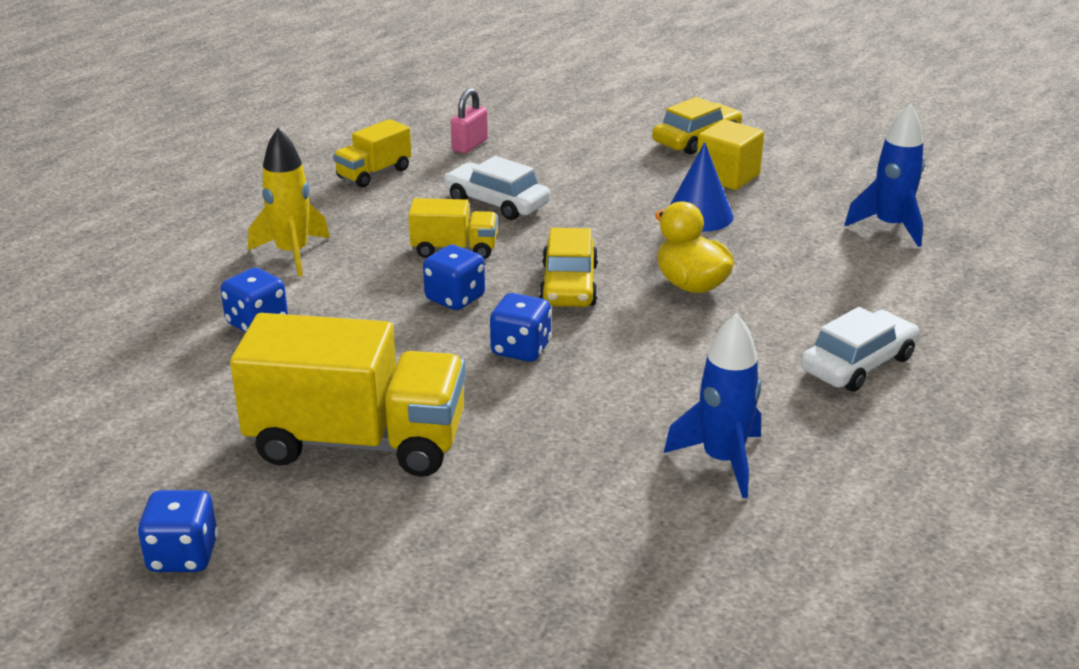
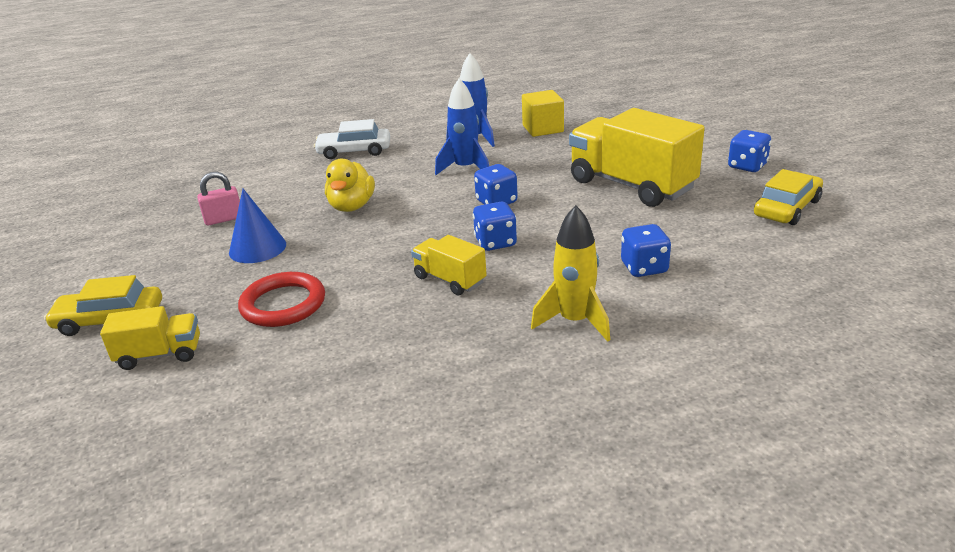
camera: 140 degrees left, 0 degrees up
yellow truck [333,119,411,188] -> yellow truck moved to [100,306,200,370]
white car [444,156,550,220] -> none
pink padlock [451,88,488,154] -> pink padlock moved to [197,172,240,225]
yellow car [539,228,598,307] -> yellow car moved to [754,169,823,225]
yellow cube [697,119,764,190] -> yellow cube moved to [522,90,564,137]
blue rocket [844,104,925,247] -> blue rocket moved to [435,78,489,175]
none -> red ring [238,272,325,327]

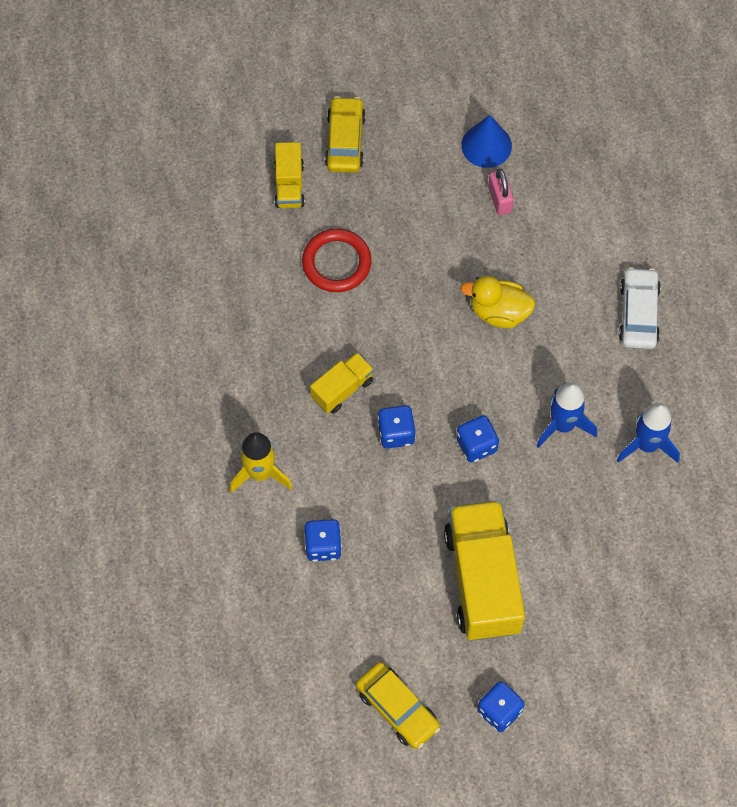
camera: 95 degrees right, 35 degrees up
blue cone [229,189,286,263] -> blue cone moved to [461,115,512,168]
yellow cube [522,90,564,137] -> none
yellow truck [569,108,705,207] -> yellow truck turned 60 degrees counterclockwise [444,500,525,640]

